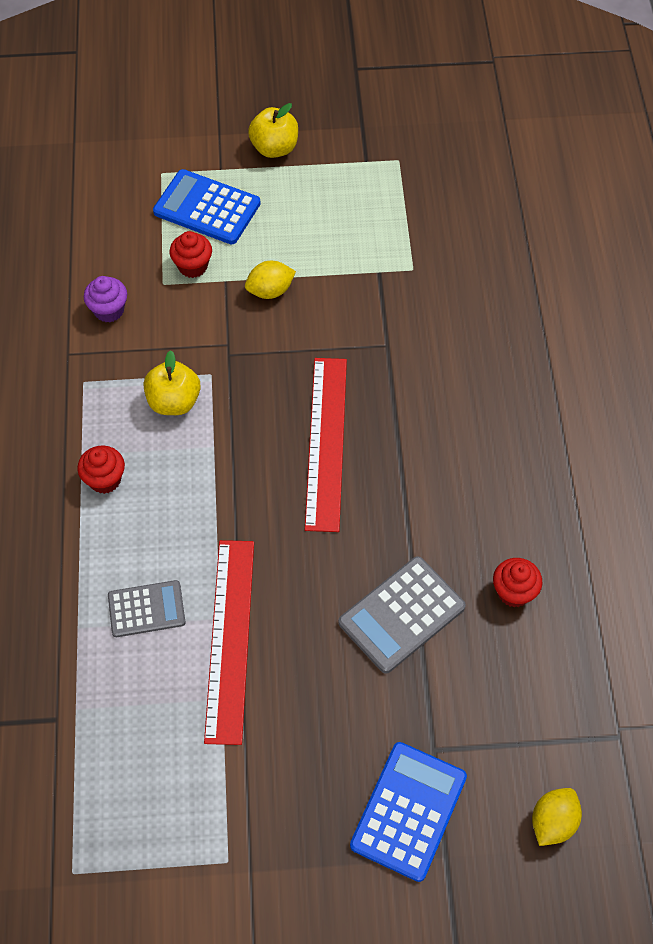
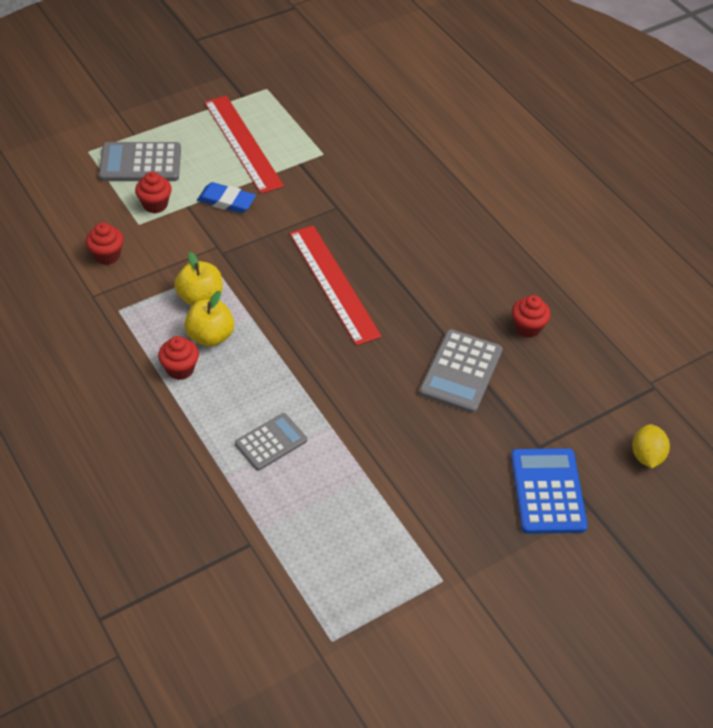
camera: 30 degrees left, 10 degrees down
purple cupcake [84,276,127,322] -> red cupcake [86,222,124,265]
blue calculator [153,169,261,245] -> grey calculator [99,142,181,181]
red ruler [204,540,254,745] -> red ruler moved to [204,96,284,194]
yellow lemon [245,261,296,299] -> blue eraser [197,182,256,213]
yellow apple [248,103,298,158] -> yellow apple moved to [184,291,234,347]

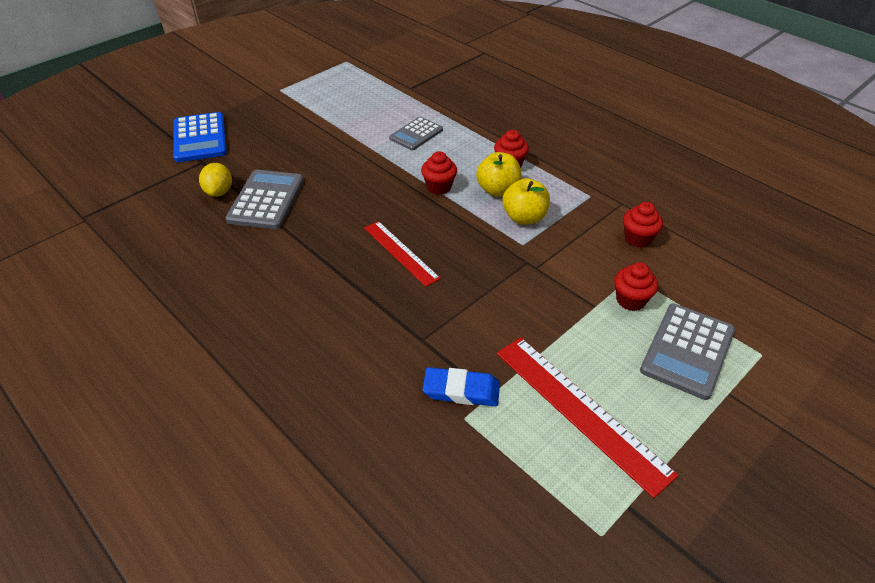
camera: 170 degrees right, 5 degrees down
grey calculator [99,142,181,181] -> grey calculator turned 135 degrees clockwise [640,303,735,400]
blue eraser [197,182,256,213] -> blue eraser moved to [422,367,500,406]
red ruler [289,226,382,346] -> red ruler [364,221,441,287], size x0.62
red cupcake [512,295,551,338] -> red cupcake moved to [421,151,457,195]
yellow lemon [632,424,670,468] -> yellow lemon moved to [199,163,232,197]

